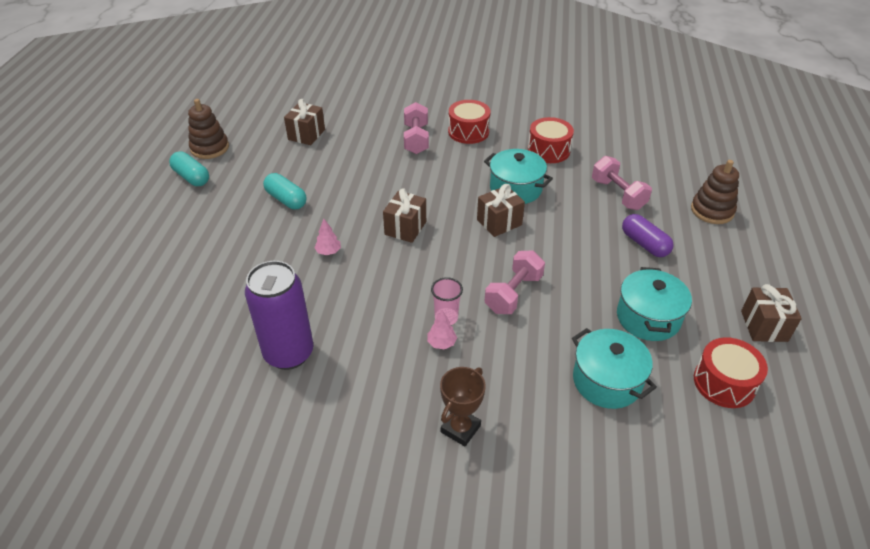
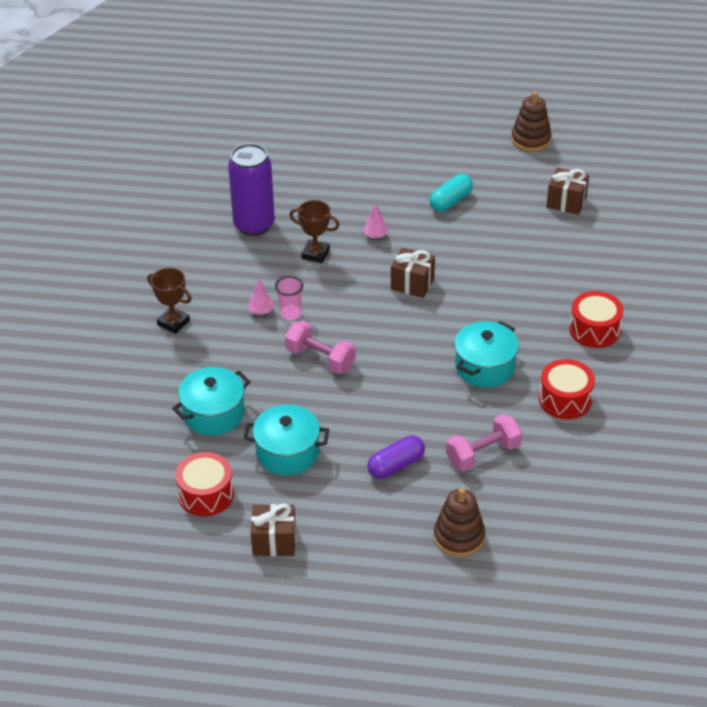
camera: 90 degrees right, 0 degrees up
turquoise capsule [169,152,209,186] -> none
pink dumbbell [404,102,429,154] -> none
brown gift [477,184,525,237] -> none
none -> brown trophy [289,200,340,263]

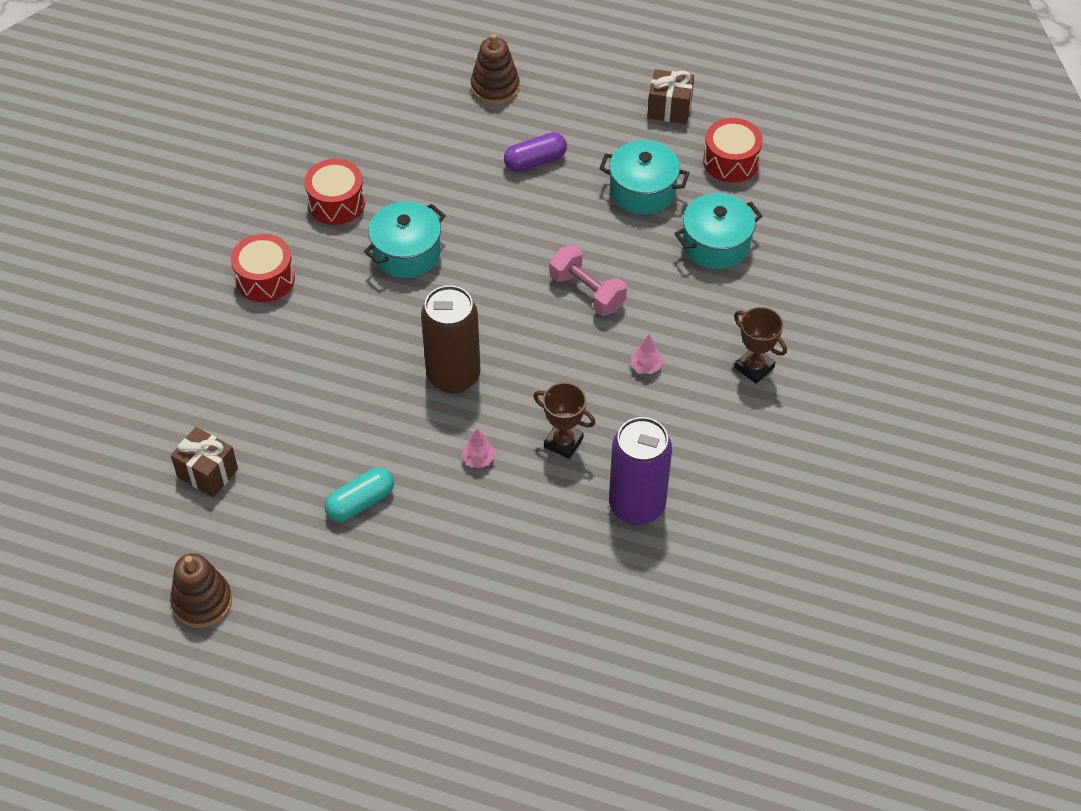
camera: 170 degrees left, 10 degrees up
pink cup [275,276,303,320] -> none
brown gift [391,247,435,298] -> brown can [421,285,481,394]
pink dumbbell [446,414,522,471] -> none

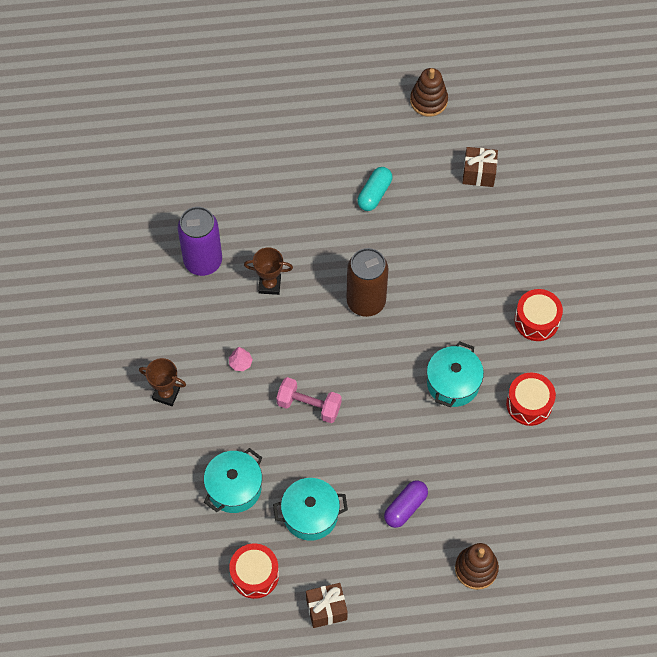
camera: 155 degrees right, 10 degrees up
pink tree [462,428,495,468] -> none

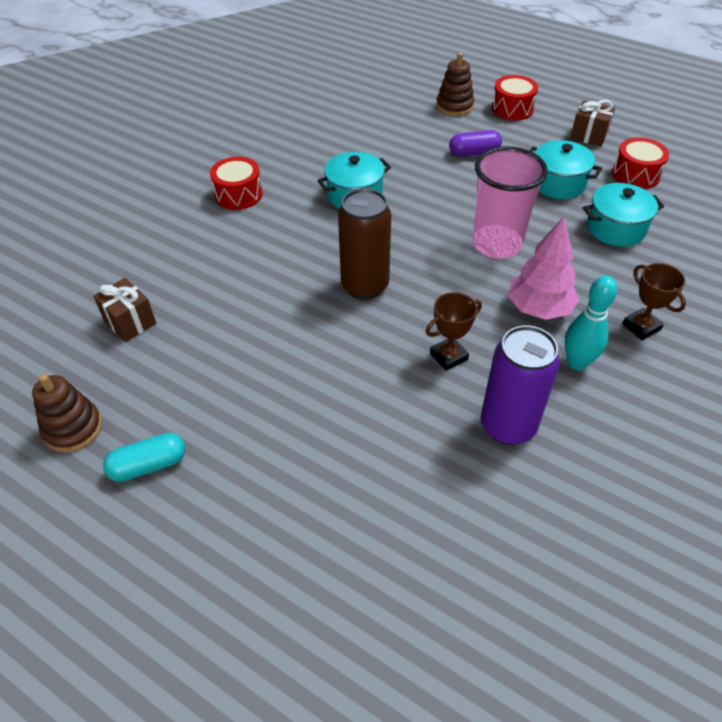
camera: 140 degrees left, 15 degrees down
pink tree [229,347,253,371] -> pink tree [508,216,579,320], size x2.32
brown trophy [244,247,293,295] -> brown trophy turned 75 degrees counterclockwise [426,292,482,371]
pink dumbbell [276,377,342,423] -> pink cup [472,146,548,259]
turquoise capsule [357,167,392,211] -> turquoise capsule moved to [103,433,185,482]
red drum [506,372,556,426] -> red drum moved to [492,75,538,121]
none -> turquoise bowling pin [565,276,617,370]

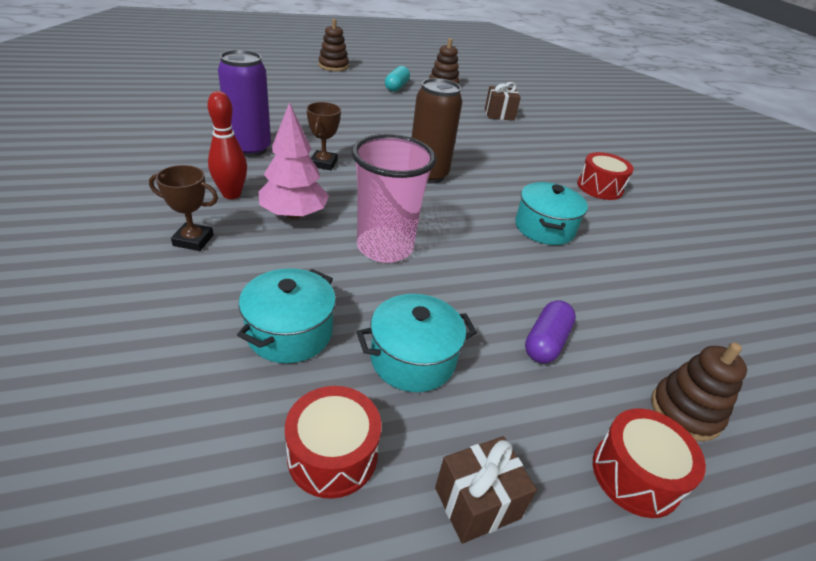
camera: 125 degrees right, 10 degrees down
turquoise bowling pin [565,276,617,370] -> red bowling pin [207,91,247,199]
none -> brown stacking toy [319,19,349,71]

